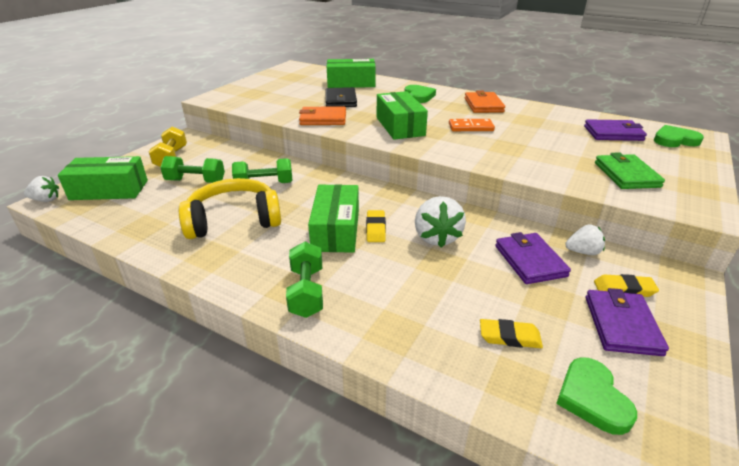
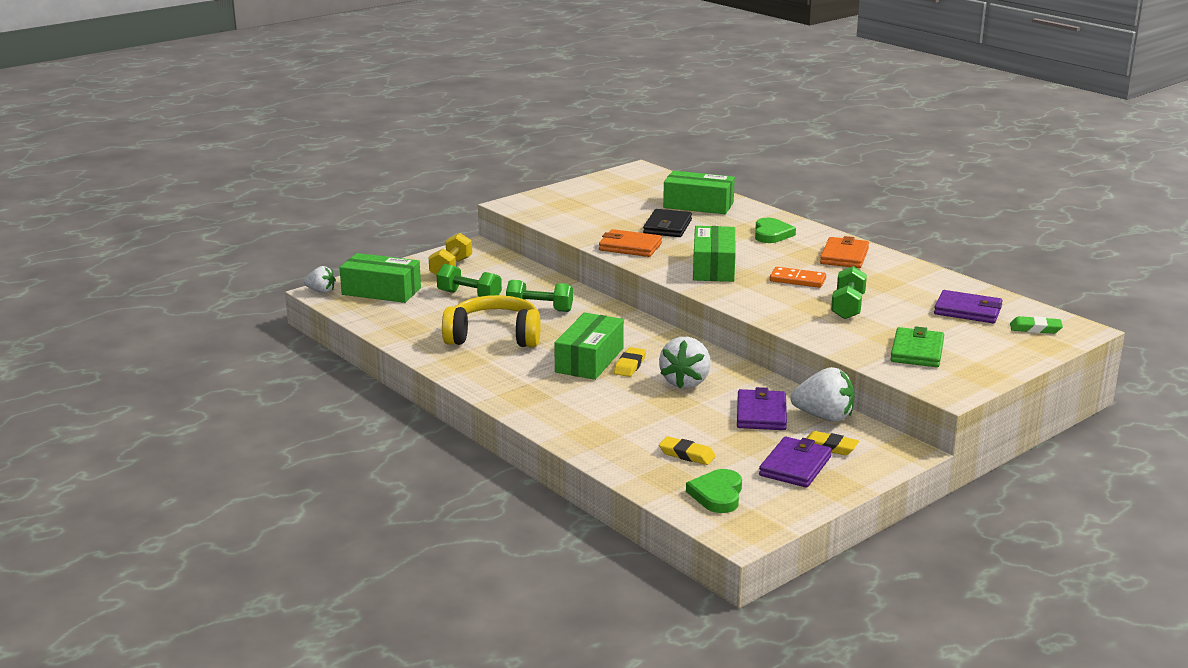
camera: 20 degrees right, 10 degrees down
green dumbbell [286,242,323,318] -> green dumbbell moved to [831,266,867,319]
white strawberry [565,224,605,255] -> white strawberry [790,367,855,422], size x1.66
green heart [654,125,704,147] -> green eraser [1010,316,1063,334]

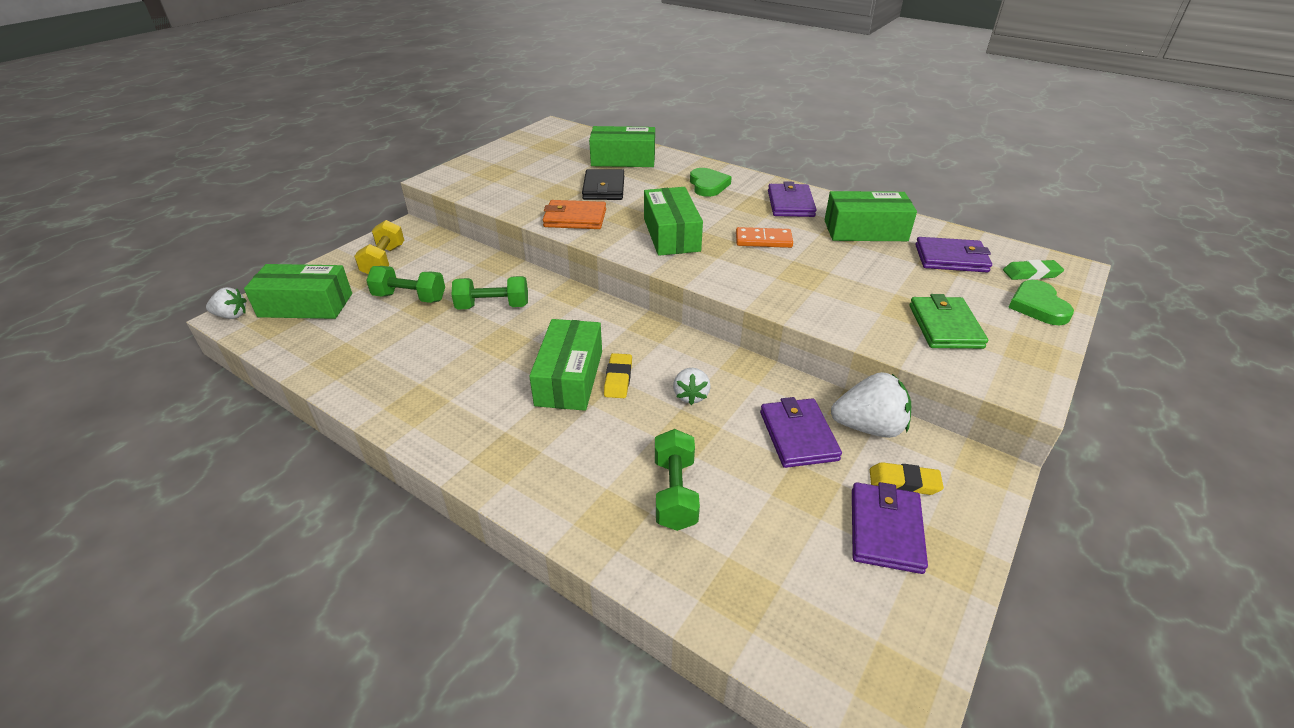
camera: 15 degrees left, 15 degrees up
yellow headphones [442,295,541,348] -> none
white strawberry [659,337,711,388] -> white strawberry [673,368,711,405], size x0.60
yellow eraser [659,436,716,465] -> none
green heart [686,469,742,513] -> green heart moved to [1008,280,1074,325]
orange wallet [820,236,869,268] -> purple wallet [768,181,817,217]
green dumbbell [831,266,867,319] -> green dumbbell moved to [655,429,700,531]
none -> green box [825,191,917,241]

